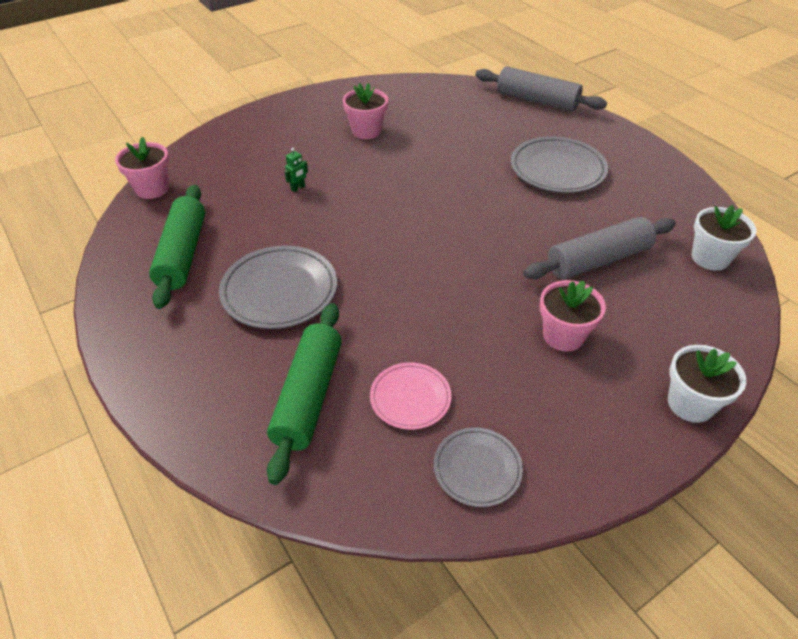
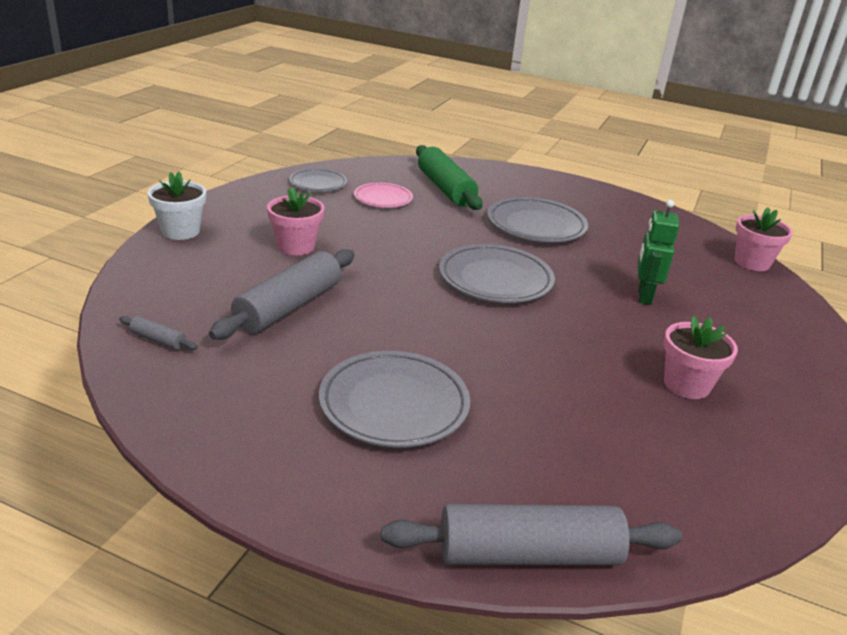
camera: 145 degrees right, 15 degrees down
green rolling pin [149,185,205,309] -> none
green robot [285,148,308,192] -> green robot [638,200,679,305], size x1.91
white flower pot [692,205,757,271] -> grey rolling pin [119,316,198,350]
none -> grey plate [439,244,555,303]

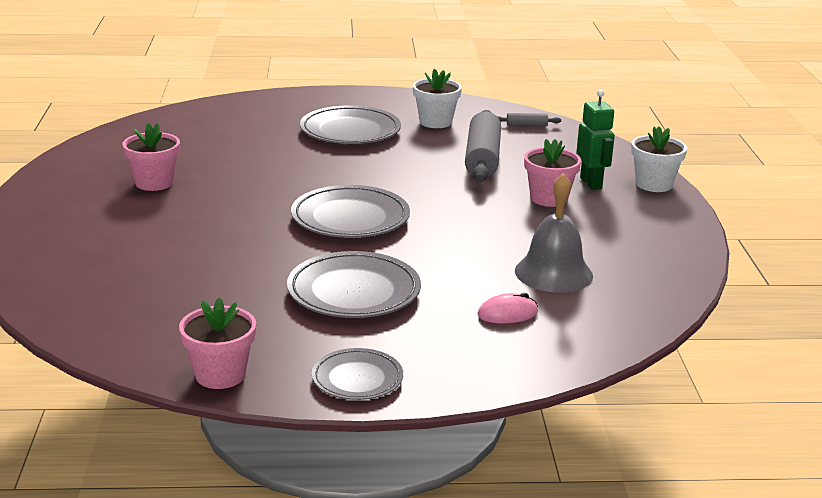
camera: 155 degrees right, 5 degrees down
grey plate [289,168,347,192] -> grey plate moved to [312,348,403,400]
pink plate [354,183,413,208] -> grey bell [515,173,593,293]
grey rolling pin [381,504,682,565] -> none
green rolling pin [416,145,483,210] -> pink mouse [477,293,538,323]
green robot [638,200,679,305] -> green robot moved to [576,89,615,190]
pink flower pot [734,208,793,271] -> pink flower pot moved to [179,297,256,389]
none -> white flower pot [413,69,462,128]

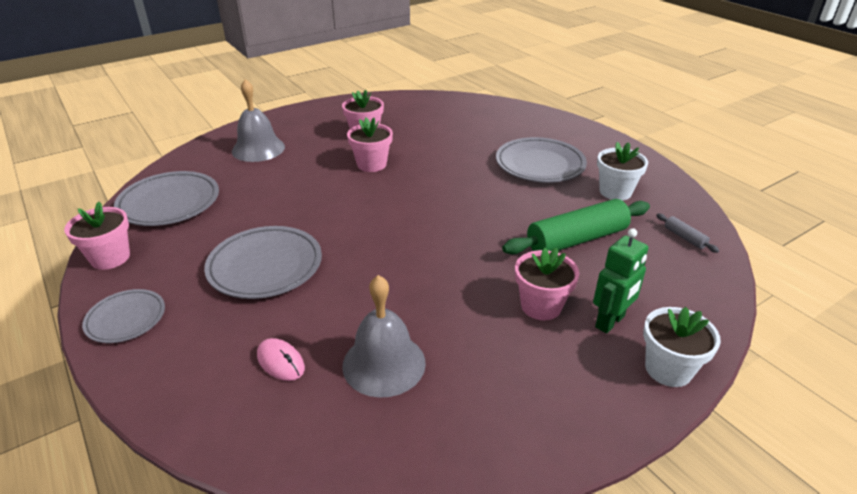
camera: 60 degrees right, 10 degrees up
grey plate [291,185,410,238] -> grey plate moved to [114,171,219,226]
grey rolling pin [465,110,501,182] -> green rolling pin [502,199,650,254]
none -> grey bell [232,79,285,162]
none -> pink flower pot [347,118,393,172]

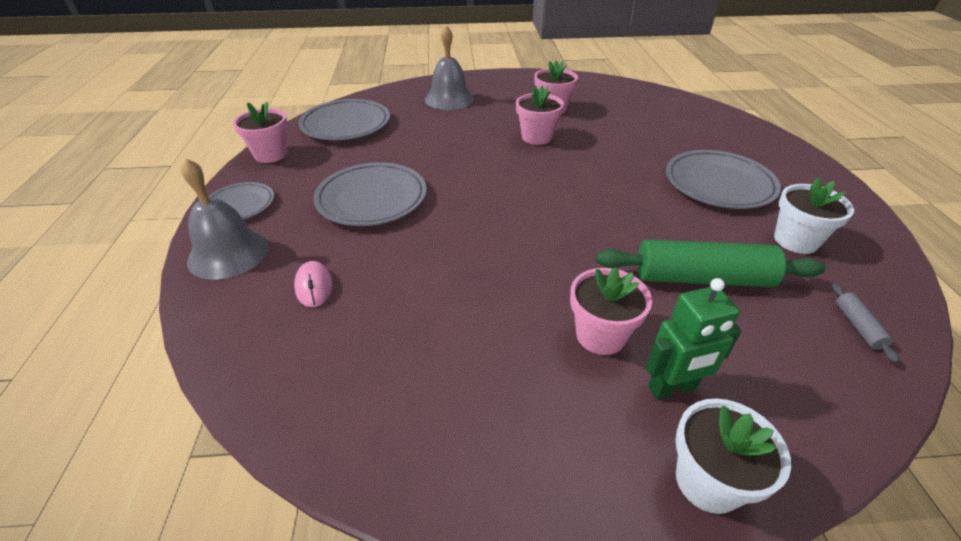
camera: 30 degrees right, 5 degrees up
grey bell [342,275,426,398] -> grey bell moved to [181,159,269,280]

